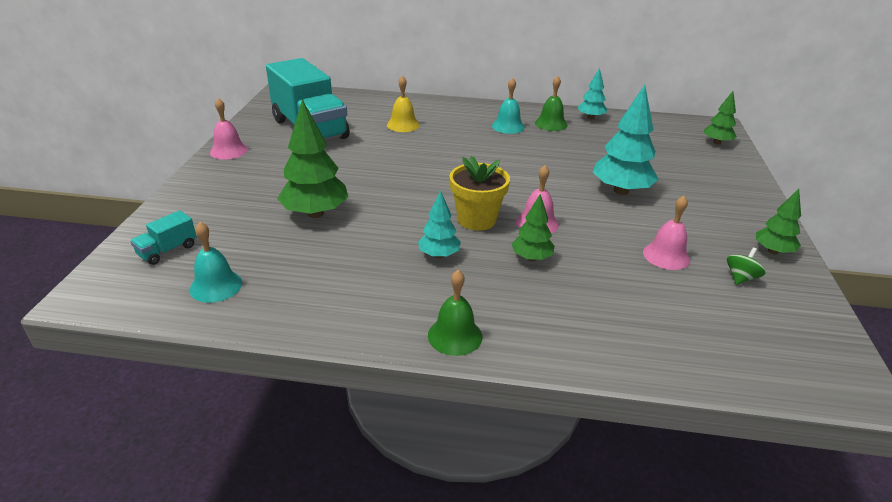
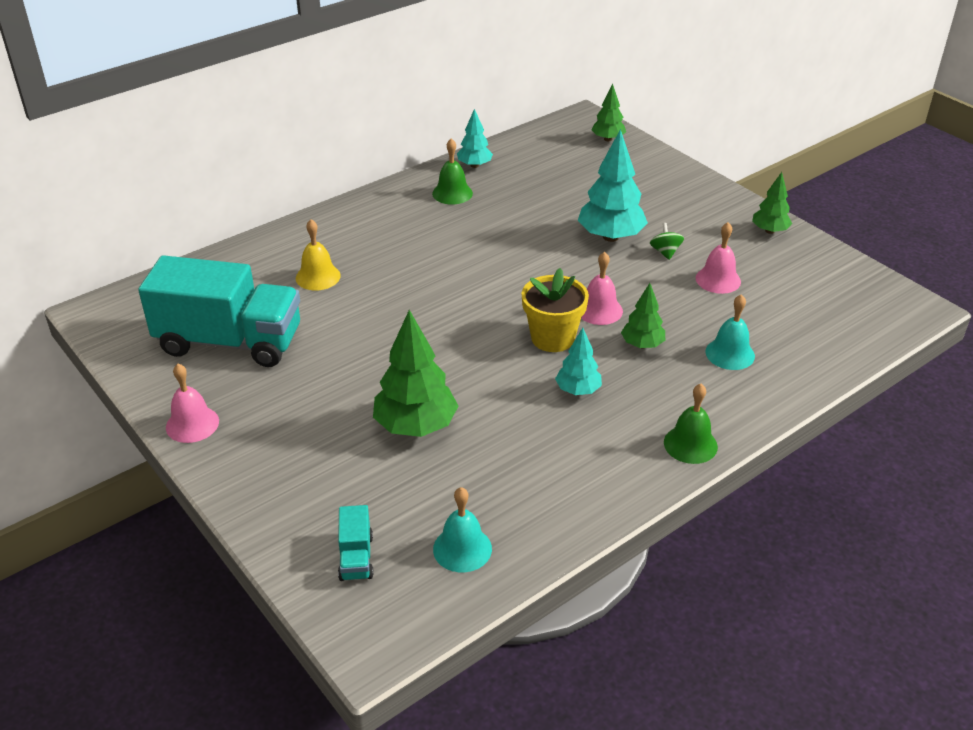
camera: 45 degrees left, 5 degrees up
turquoise bell [492,78,525,134] -> turquoise bell moved to [705,294,755,370]
green spinning top [727,248,766,285] -> green spinning top moved to [650,223,684,260]

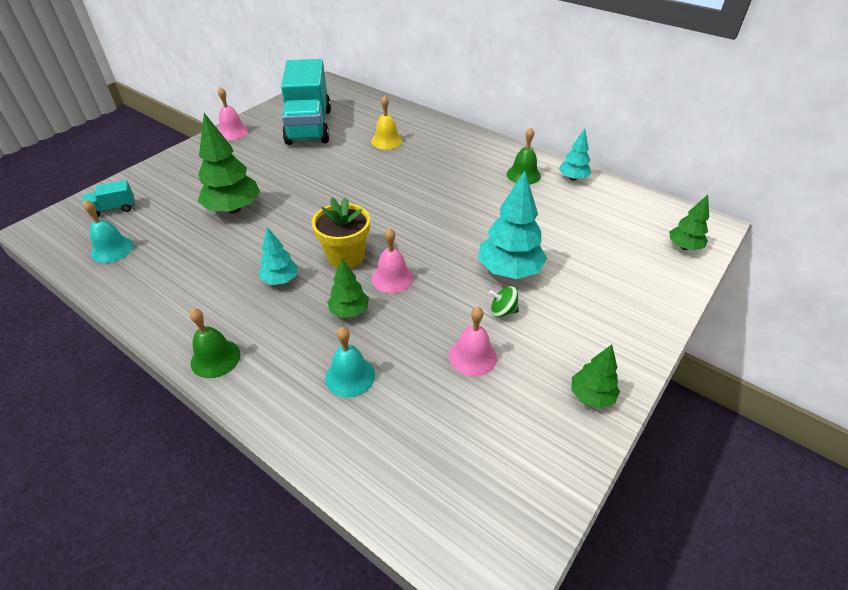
camera: 75 degrees right, 5 degrees up
green spinning top [650,223,684,260] -> green spinning top turned 150 degrees counterclockwise [489,286,519,317]

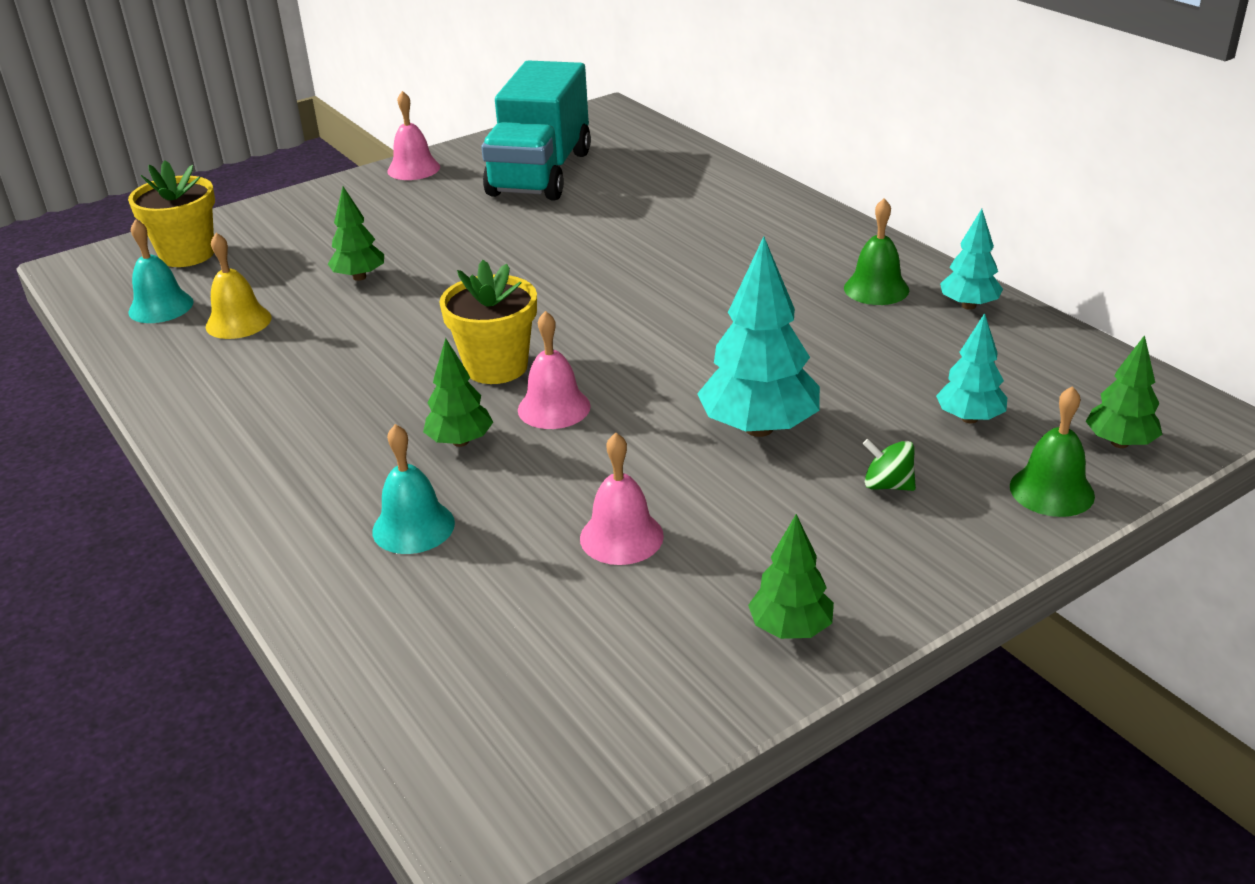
camera: 20 degrees right, 10 degrees down
turquoise truck [82,180,135,217] -> yellow flower pot [128,160,215,267]
green bell [190,308,240,378] -> green bell moved to [1010,386,1095,517]
green tree [198,113,260,213] -> green tree [328,187,384,281], size x0.57
turquoise tree [259,227,298,285] -> turquoise tree moved to [936,313,1007,423]
yellow bell [371,95,403,150] -> yellow bell moved to [206,233,272,339]
green spinning top [489,286,519,317] -> green spinning top moved to [863,439,916,491]

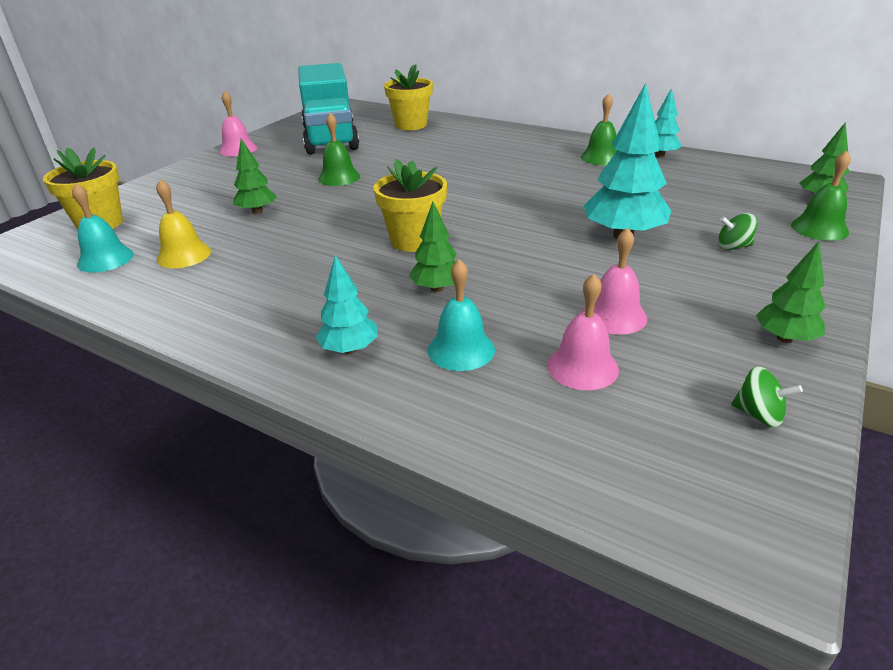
camera: 25 degrees left, 0 degrees up
pink bell [518,311,591,429] -> pink bell moved to [547,274,619,390]
turquoise tree [936,313,1007,423] -> turquoise tree moved to [316,255,378,354]
none -> green bell [318,113,360,186]
none -> yellow flower pot [384,65,433,130]
none -> green spinning top [731,366,803,427]

